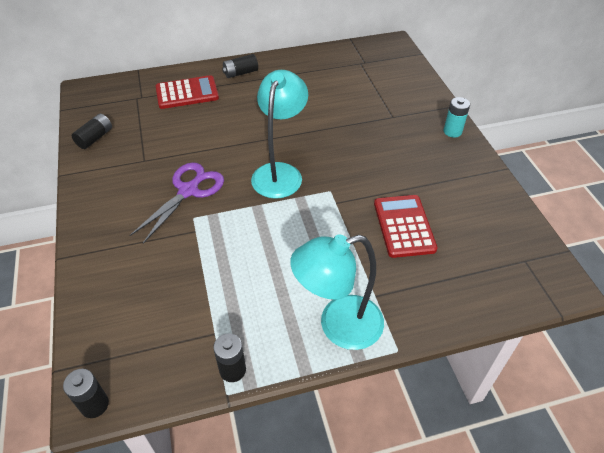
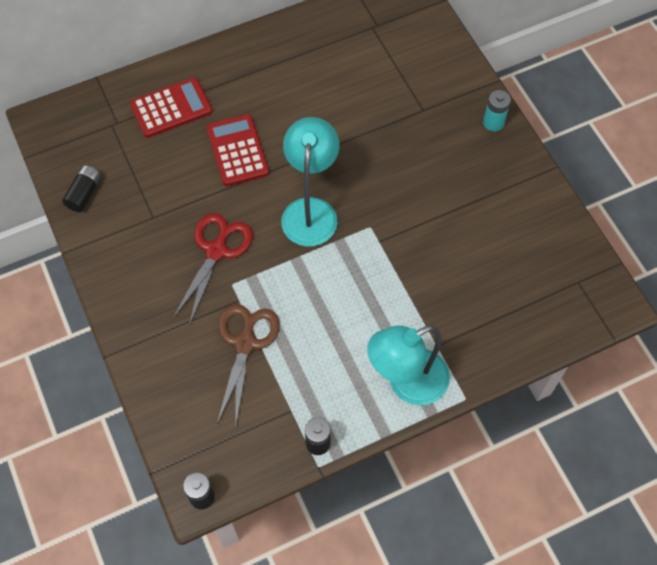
camera: 10 degrees left, 15 degrees up
purple scissors [129,162,224,244] -> red scissors [173,213,253,325]
black battery [222,54,258,78] -> none
red calculator [374,195,438,258] -> red calculator moved to [206,114,269,186]
none -> brown scissors [217,304,280,428]

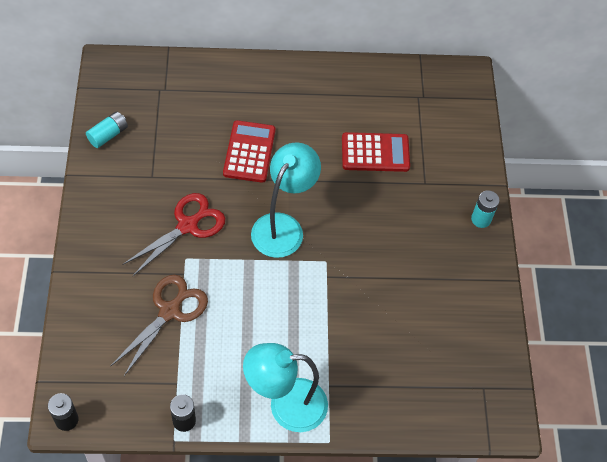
camera: 20 degrees right, 5 degrees down
black battery [62,165,101,212] -> turquoise battery [86,111,128,148]
red calculator [130,77,212,138] -> red calculator moved to [342,132,410,172]

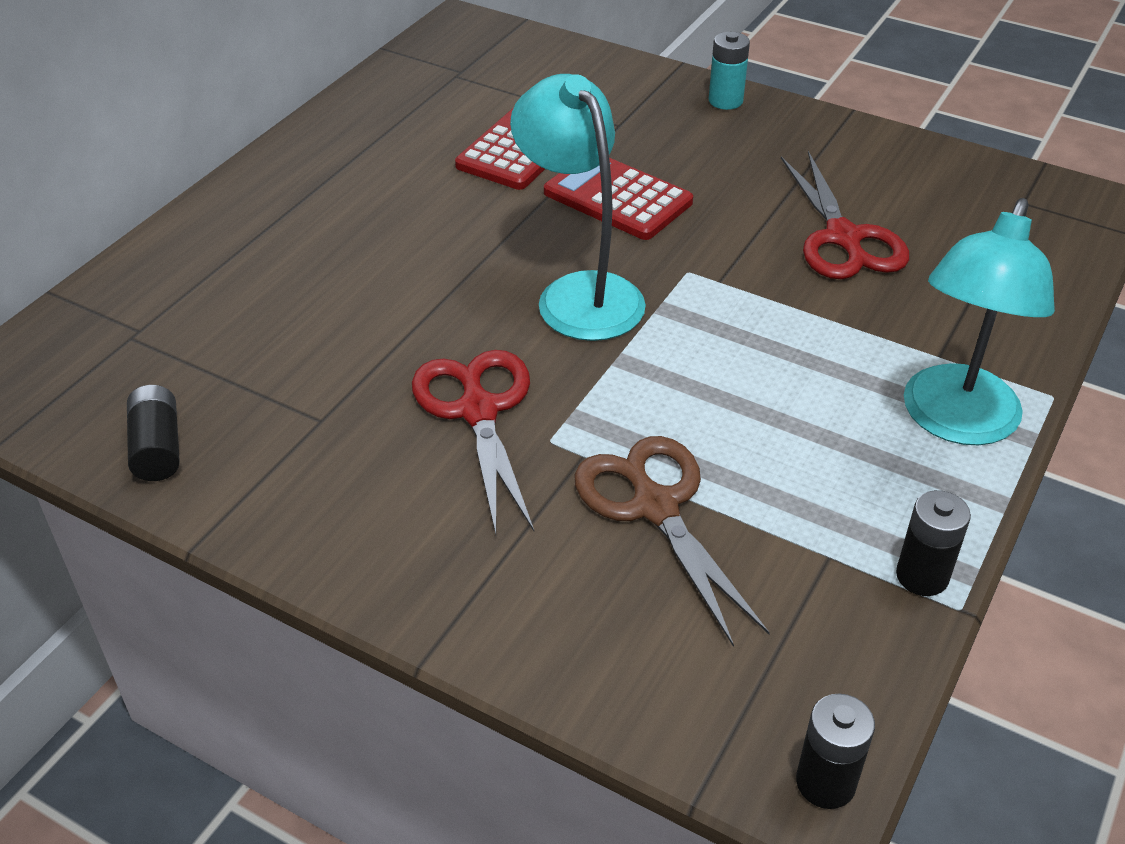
camera: 55 degrees left, 15 degrees down
turquoise battery [86,111,128,148] -> black battery [127,385,180,481]
red calculator [223,120,275,183] -> red calculator moved to [544,158,693,240]
none -> red scissors [781,151,909,279]

